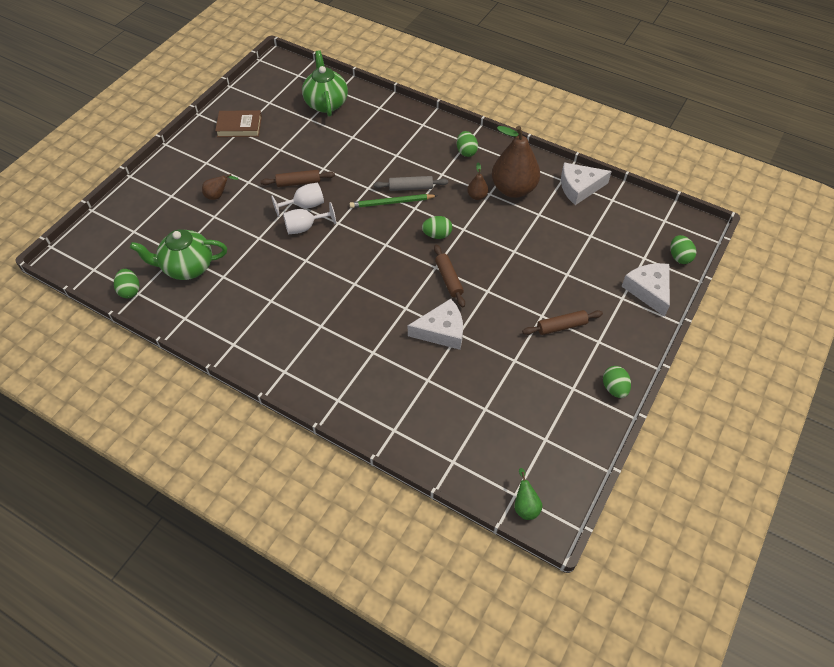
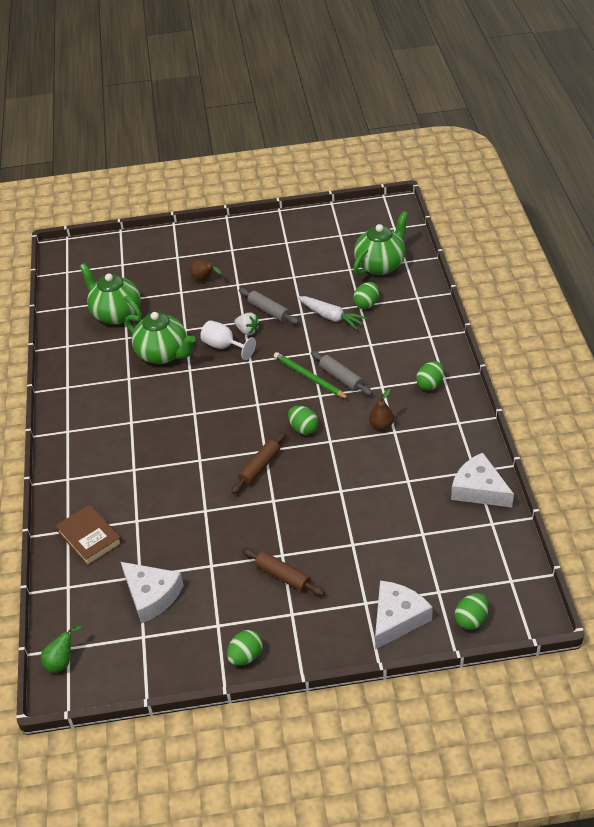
camera: 55 degrees right, 10 degrees down
green egg [114,269,140,298] -> green egg moved to [353,282,379,309]
brown book [215,110,262,137] -> brown book moved to [56,504,122,566]
brown rolling pin [260,170,335,187] -> grey rolling pin [239,288,299,324]
white goblet [271,183,324,217] -> white strawberry [235,312,260,335]
white cheese [408,299,463,350] -> white cheese moved to [121,562,184,624]
brown pear [492,126,540,198] -> none
none -> green teapot [125,312,195,364]
none -> white carrot [297,296,367,330]

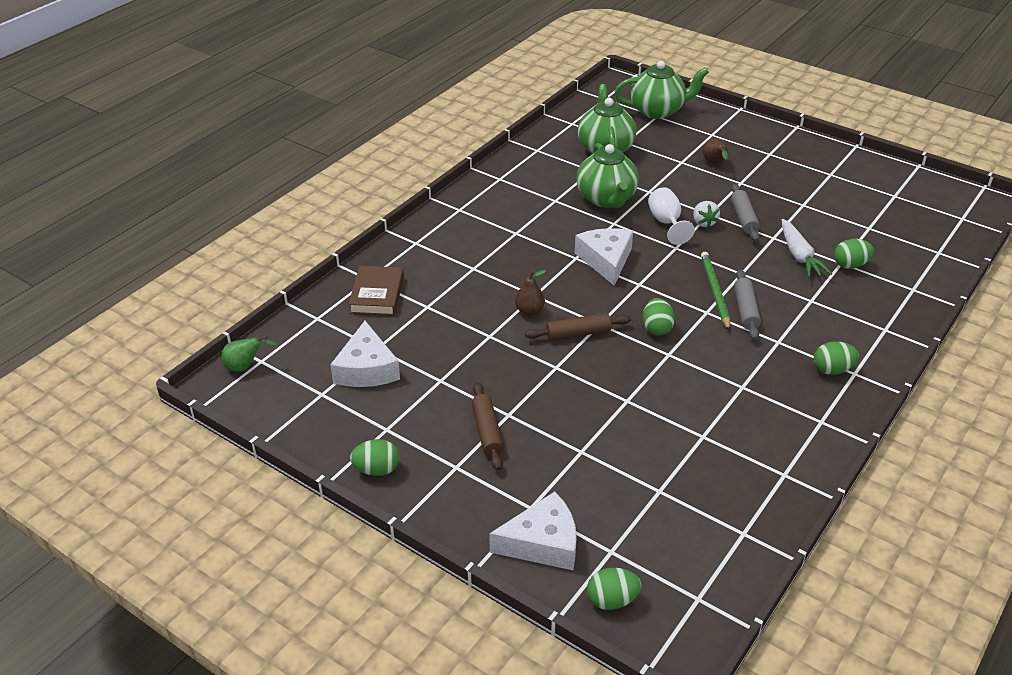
camera: 40 degrees right, 5 degrees down
green teapot [353,211,408,275] -> green teapot moved to [615,61,709,119]
brown pear [369,389,394,430] -> brown pear moved to [515,270,546,316]
white cheese [451,453,514,507] -> white cheese moved to [575,228,633,286]

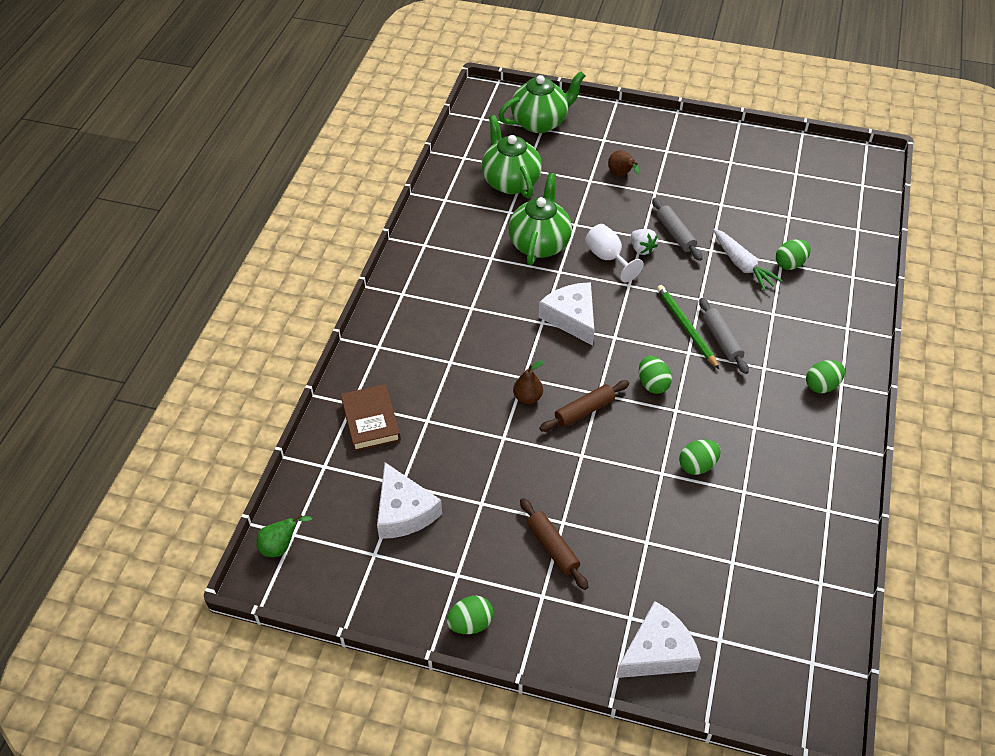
camera: 20 degrees left, 10 degrees up
green teapot [576,143,639,208] -> green teapot turned 135 degrees counterclockwise [508,173,572,265]
green egg [587,568,641,610] -> green egg moved to [679,439,721,475]

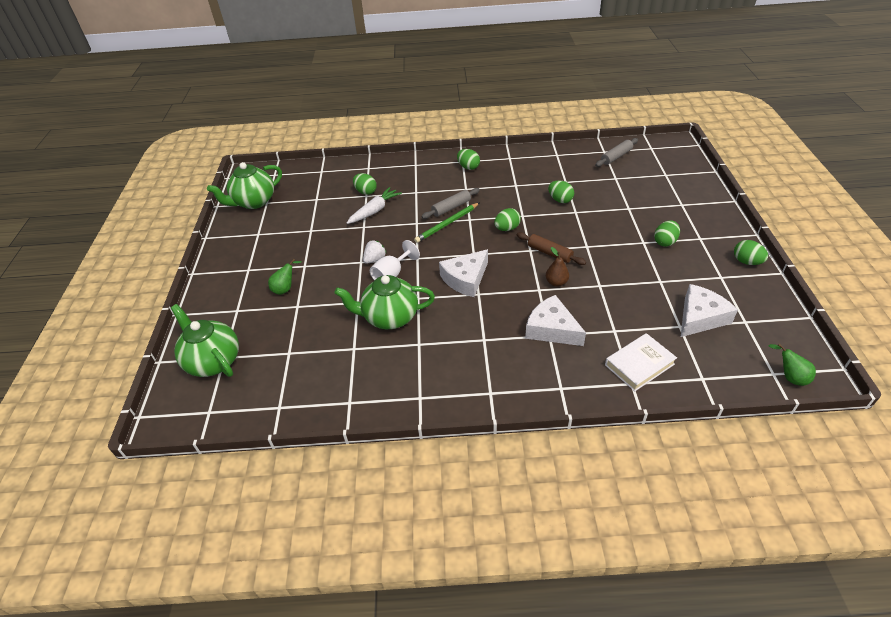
camera: 105 degrees left, 5 degrees down
brown book [341,384,401,451] -> white book [605,333,677,391]
green teapot [482,115,542,198] -> green teapot moved to [207,162,282,209]
brown rolling pin [520,498,588,590] -> green egg [654,220,680,247]
brown pear [608,150,640,176] -> green pear [268,259,302,295]
white cheese [616,601,701,678] -> white cheese moved to [525,295,586,346]
grey rolling pin [652,198,703,261] -> grey rolling pin moved to [595,138,638,167]

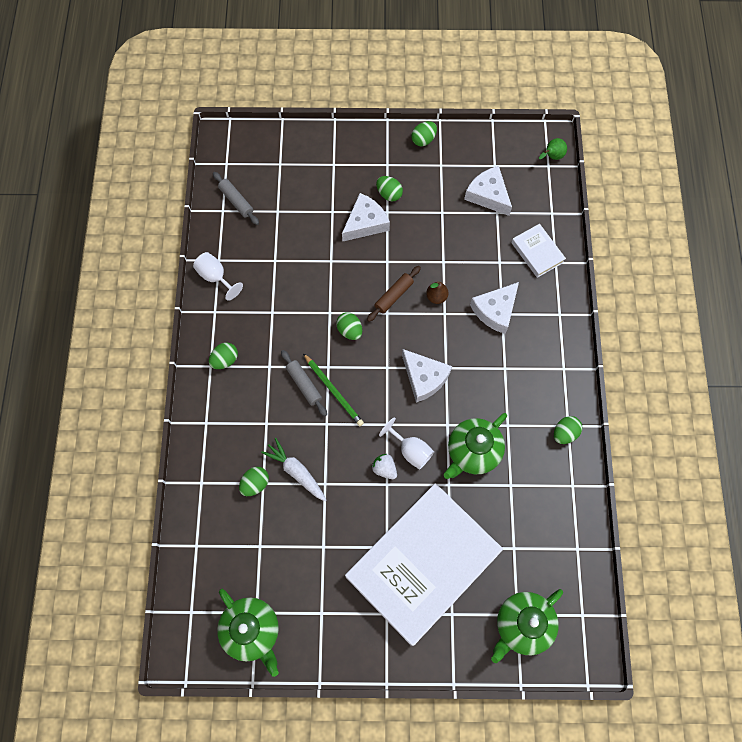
camera: 90 degrees left, 25 degrees up
green pear [268,259,302,295] -> white book [345,483,503,646]
green teapot [334,275,435,329] -> green teapot turned 45 degrees clockwise [444,413,507,479]
green egg [548,181,574,203] -> green egg moved to [554,416,582,444]
none -> white goblet [193,252,243,301]
none -> white cheese [342,193,390,242]

